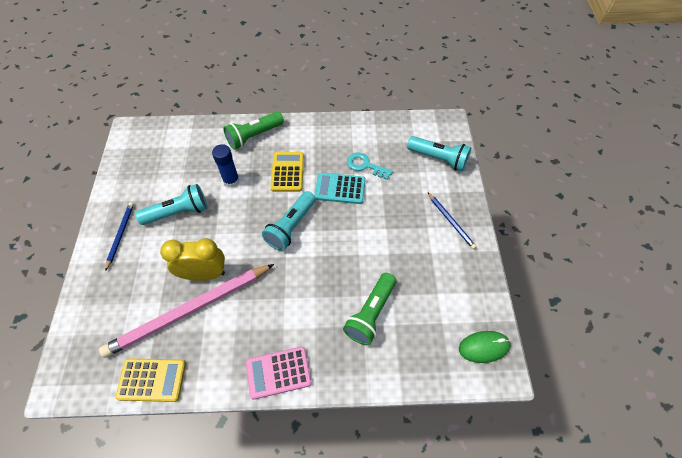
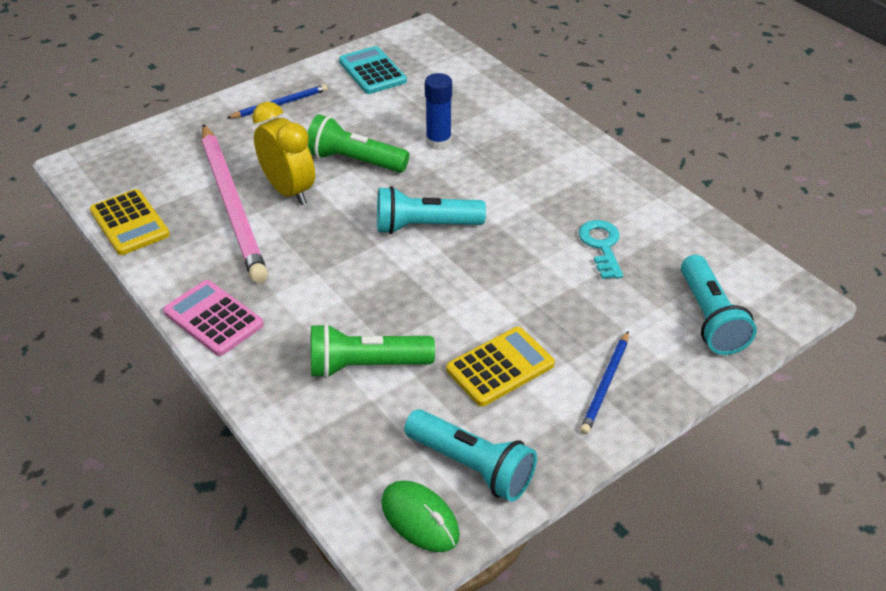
camera: 55 degrees right, 15 degrees down
pink pencil [99,264,274,358] -> pink pencil turned 135 degrees counterclockwise [202,124,268,283]
turquoise flashlight [135,184,207,225] -> turquoise flashlight moved to [404,409,537,502]
green flashlight [223,112,284,150] -> green flashlight moved to [308,114,409,173]
yellow calculator [270,152,304,192] -> yellow calculator moved to [446,327,555,406]
turquoise calculator [314,173,366,204] -> turquoise calculator moved to [339,46,407,94]

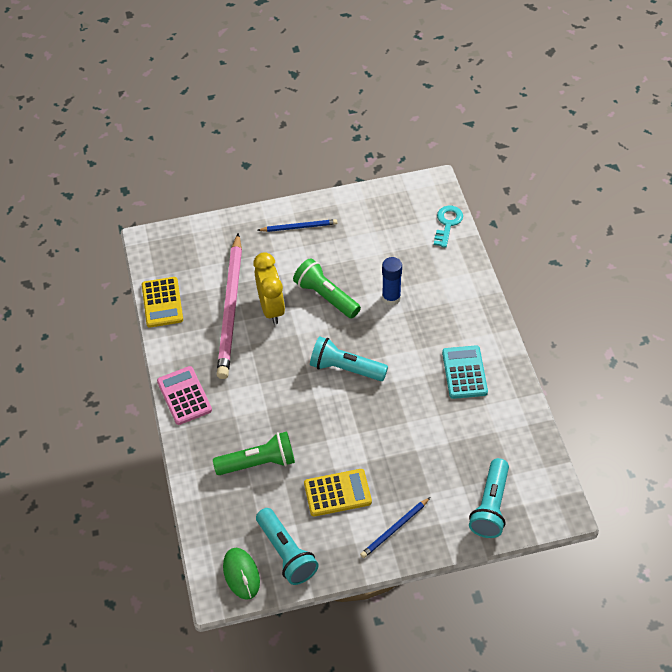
camera: 25 degrees right, 10 degrees up
green flashlight [311,323,435,378] -> green flashlight turned 150 degrees clockwise [213,432,295,475]
turquoise calculator [339,46,407,94] -> turquoise calculator moved to [442,345,488,399]
turquoise key [579,220,623,279] -> turquoise key moved to [434,206,463,248]

